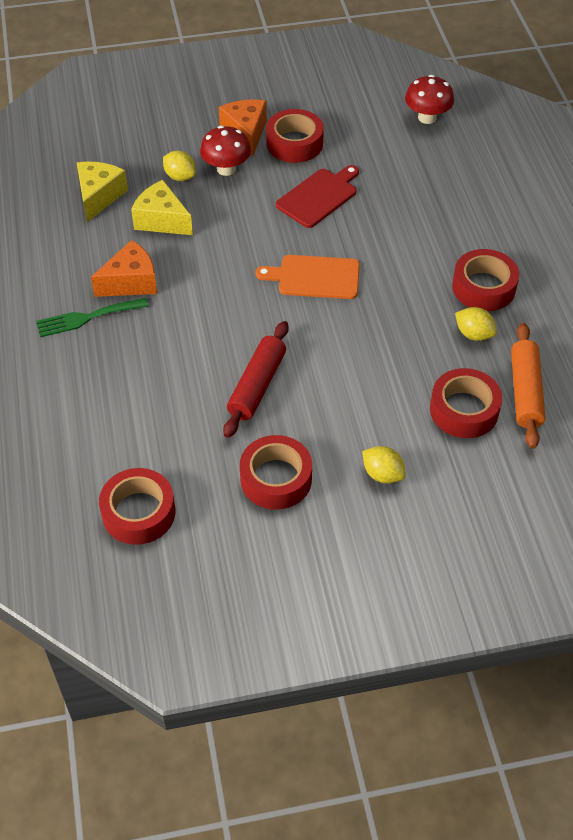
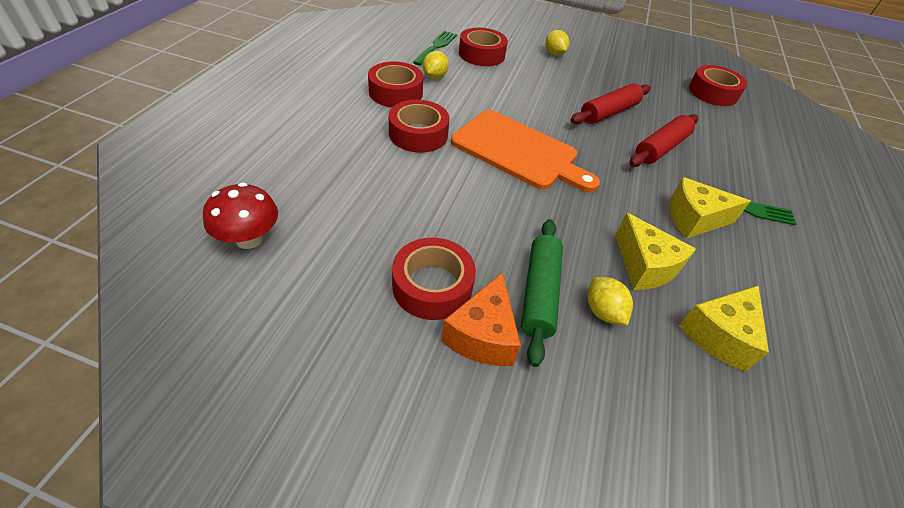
camera: 155 degrees left, 5 degrees down
orange cheese [91,240,157,297] -> yellow cheese [669,177,751,239]
red mushroom [200,126,251,176] -> green rolling pin [521,219,563,367]
red tape [240,435,312,509] -> red tape moved to [389,100,450,153]
orange cutting board [256,255,360,299] -> orange cutting board [451,110,600,192], size x1.51
red cutting board [276,165,359,228] -> none
yellow lemon [455,307,497,341] -> yellow lemon turned 45 degrees clockwise [423,51,449,79]
orange rolling pin [511,323,545,449] -> green fork [413,31,457,66]
none -> red rolling pin [629,114,698,167]

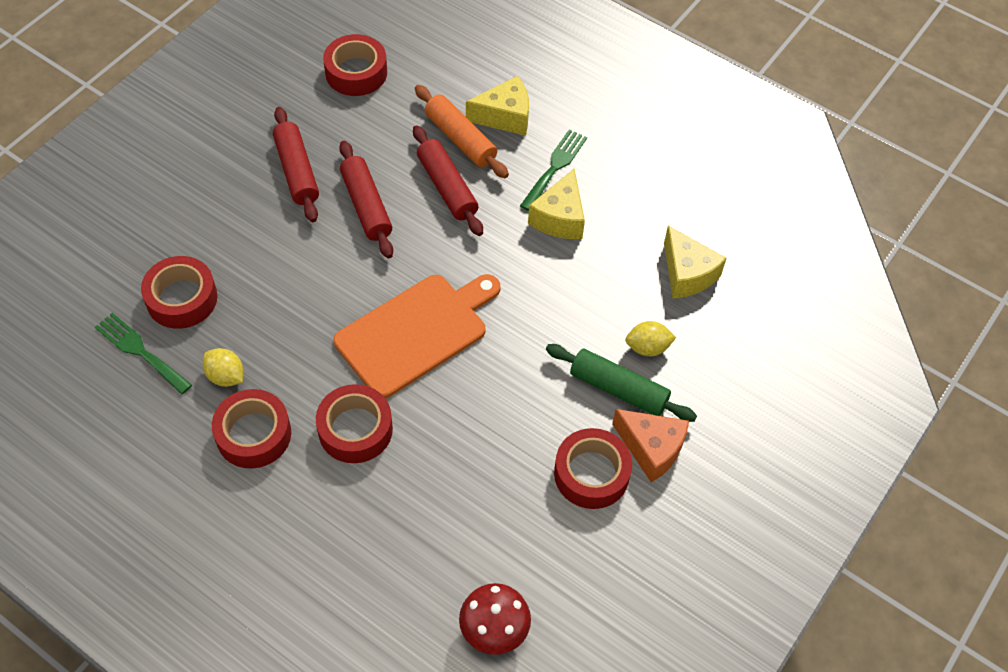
camera: 70 degrees left, 10 degrees up
yellow lemon [545,30,570,55] -> none
yellow cheese [615,213,696,290] -> yellow cheese moved to [466,76,529,136]
none -> red rolling pin [273,107,319,222]
none -> orange rolling pin [415,85,509,178]

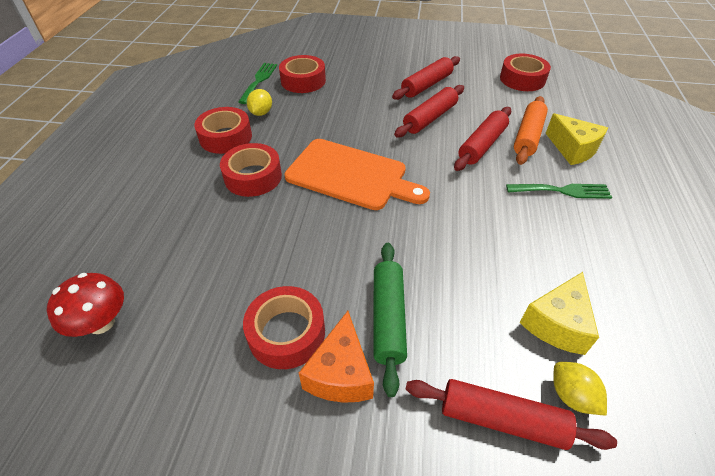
camera: 65 degrees right, 10 degrees down
yellow cheese [528,169,585,239] -> none
yellow lemon [625,321,676,356] -> yellow lemon moved to [553,362,607,416]
none -> red rolling pin [406,379,617,450]

